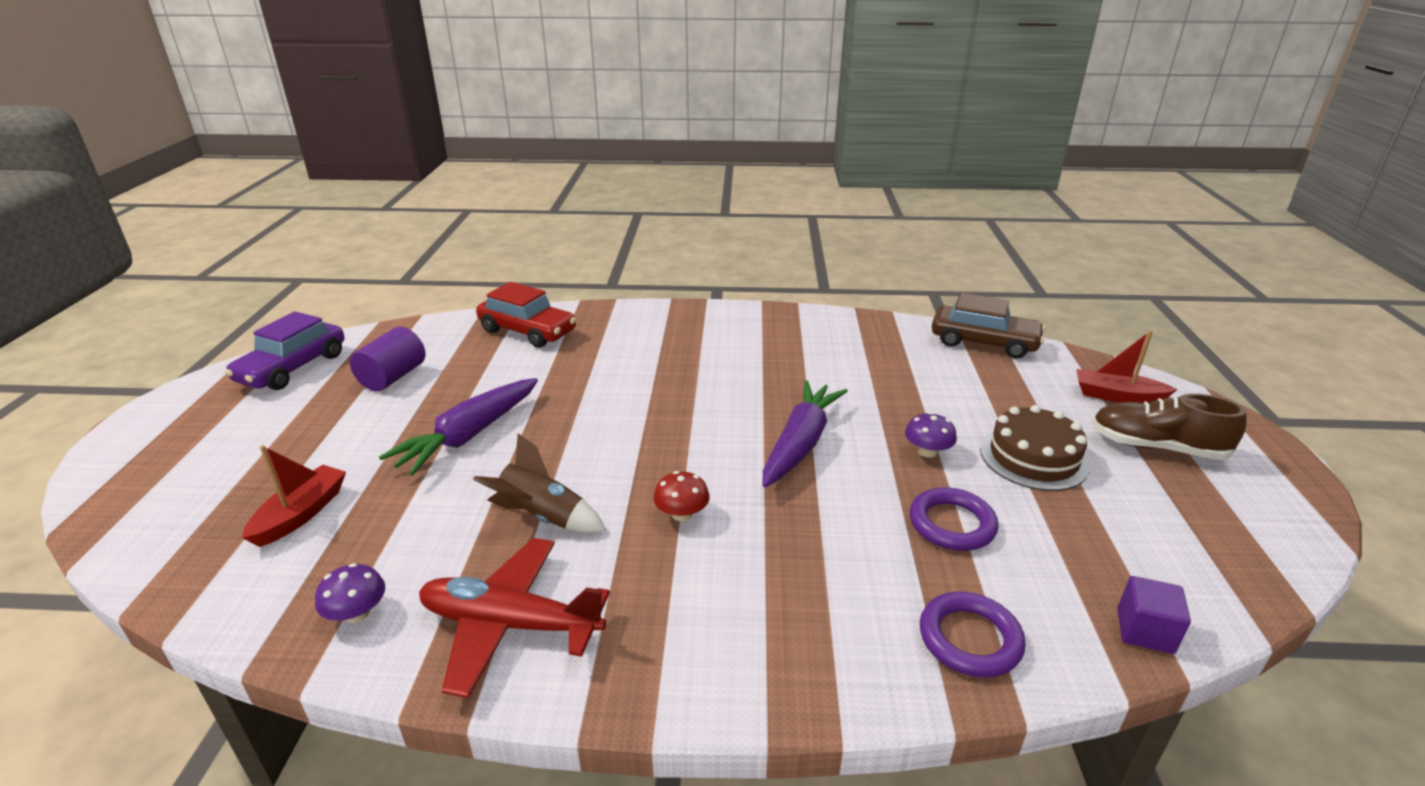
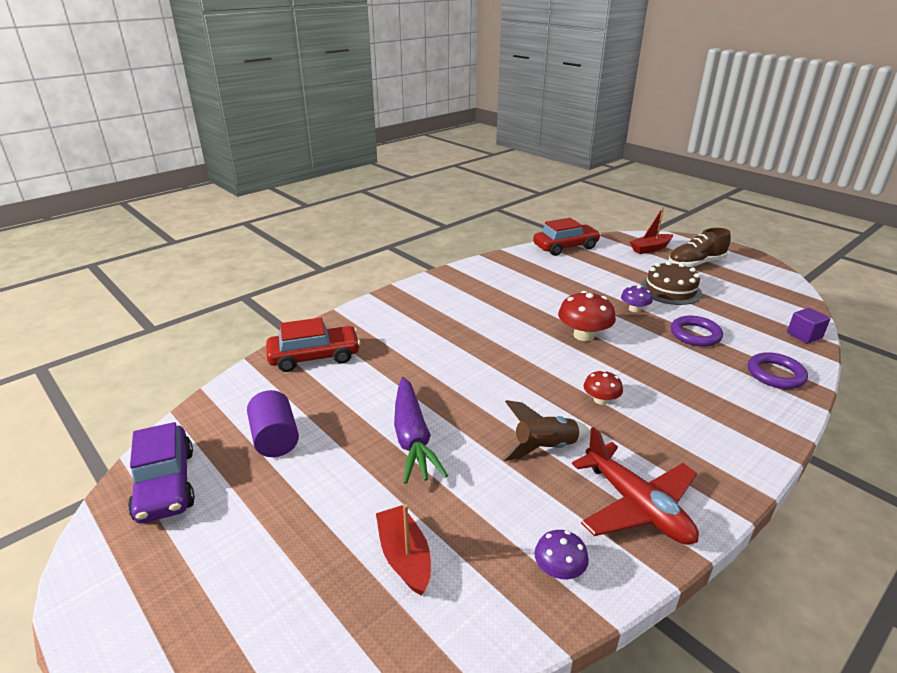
camera: 45 degrees left, 0 degrees up
red plane [419,538,610,698] -> red plane turned 90 degrees counterclockwise [572,427,699,545]
purple carrot [763,380,848,487] -> red mushroom [558,291,616,341]
brown car [932,293,1045,358] -> red car [533,218,601,256]

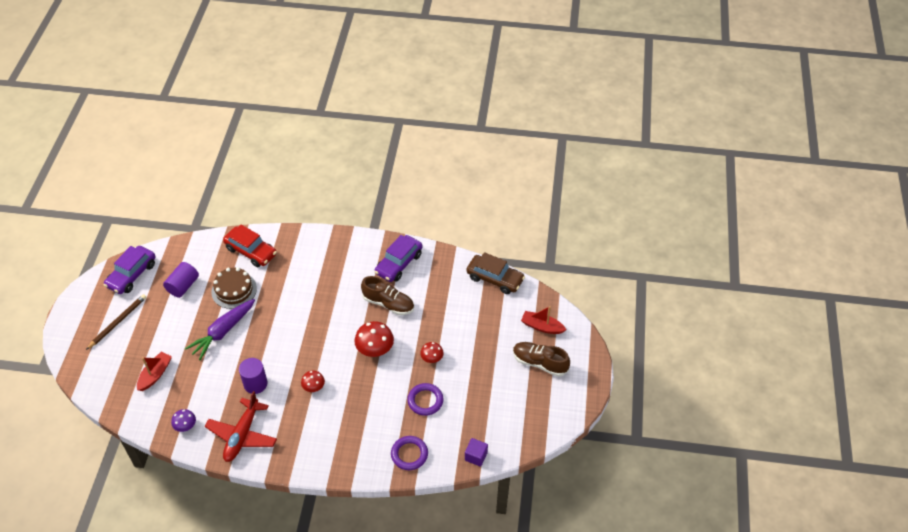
camera: 50 degrees right, 20 degrees up
brown rocket [503,400,590,461] -> purple cylinder [239,358,268,394]
red car [533,218,601,256] -> brown car [466,252,525,294]
purple mushroom [621,285,653,312] -> red mushroom [420,342,444,363]
brown cake [641,261,702,305] -> brown cake moved to [211,267,257,309]
none -> brown pencil [86,294,147,350]
none -> brown shoe [361,276,414,315]
none -> purple car [375,235,423,282]

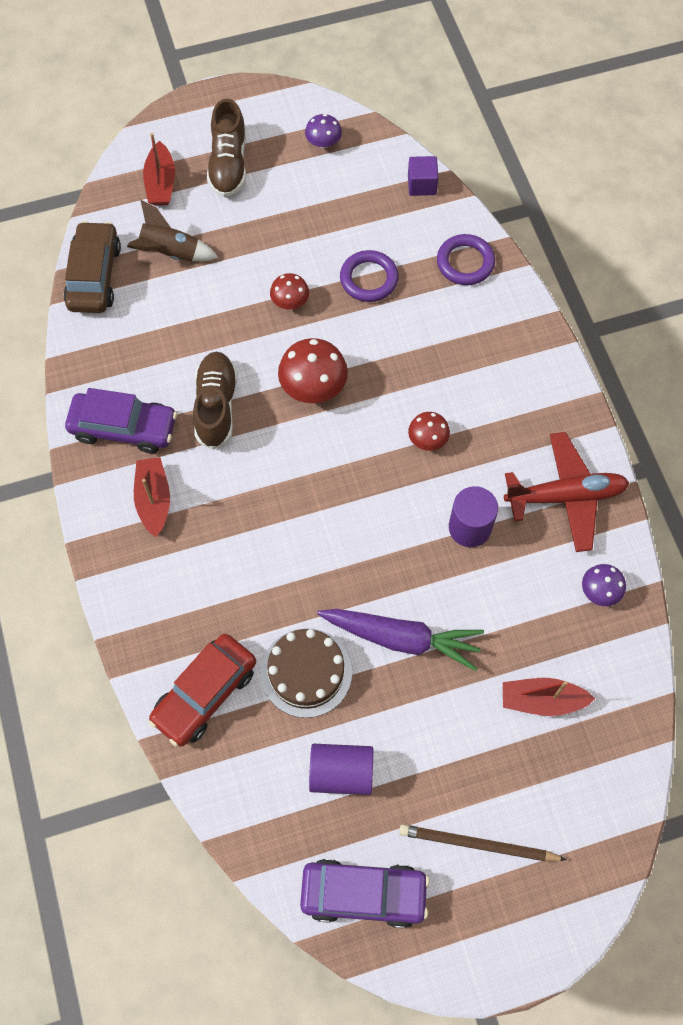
camera: 115 degrees left, 15 degrees up
red car [223,225,277,267] -> red car turned 150 degrees counterclockwise [148,634,256,746]
none -> brown rocket [127,200,218,261]
none -> red boat [134,457,170,537]
none -> purple mushroom [305,114,342,148]

